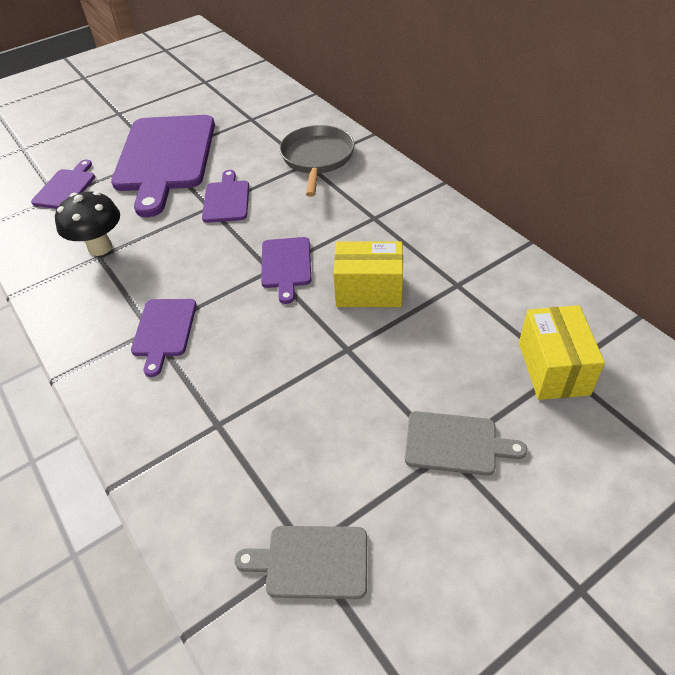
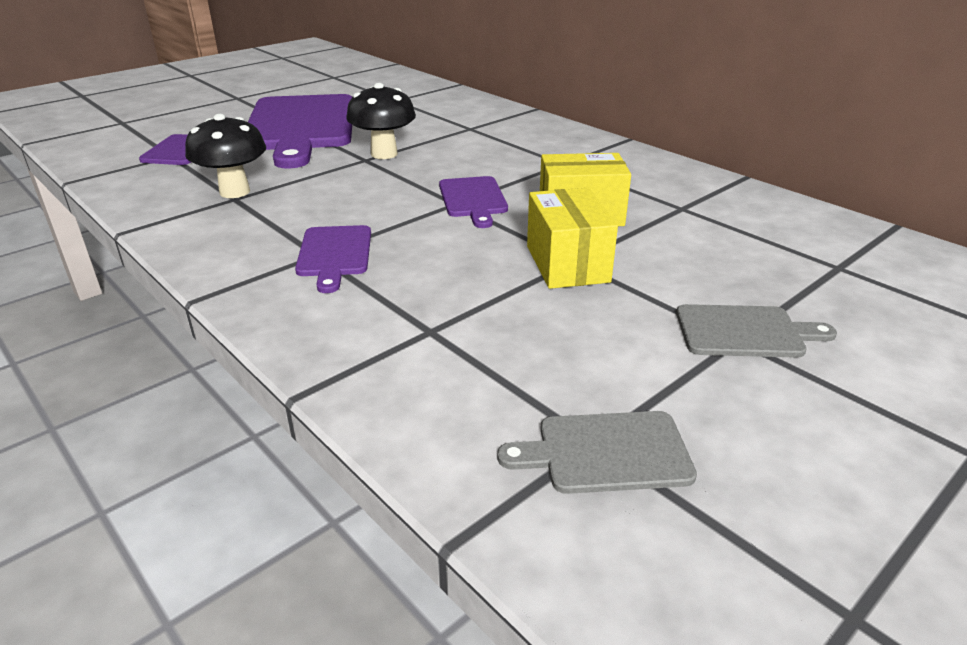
camera: 10 degrees left, 15 degrees down
purple cutting board [202,170,249,223] -> black mushroom [346,83,416,159]
grey pan [280,125,355,197] -> none
yellow box [519,305,605,400] -> yellow box moved to [527,188,618,289]

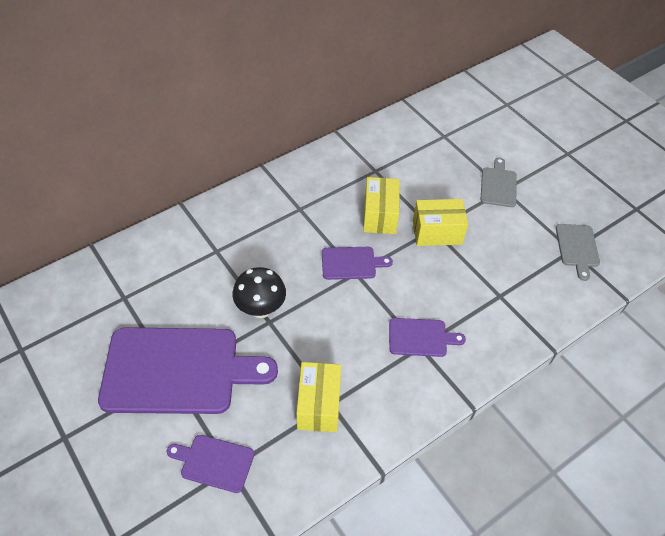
camera: 85 degrees left, 20 degrees up
black mushroom [185,114,266,198] -> yellow box [296,362,341,432]

